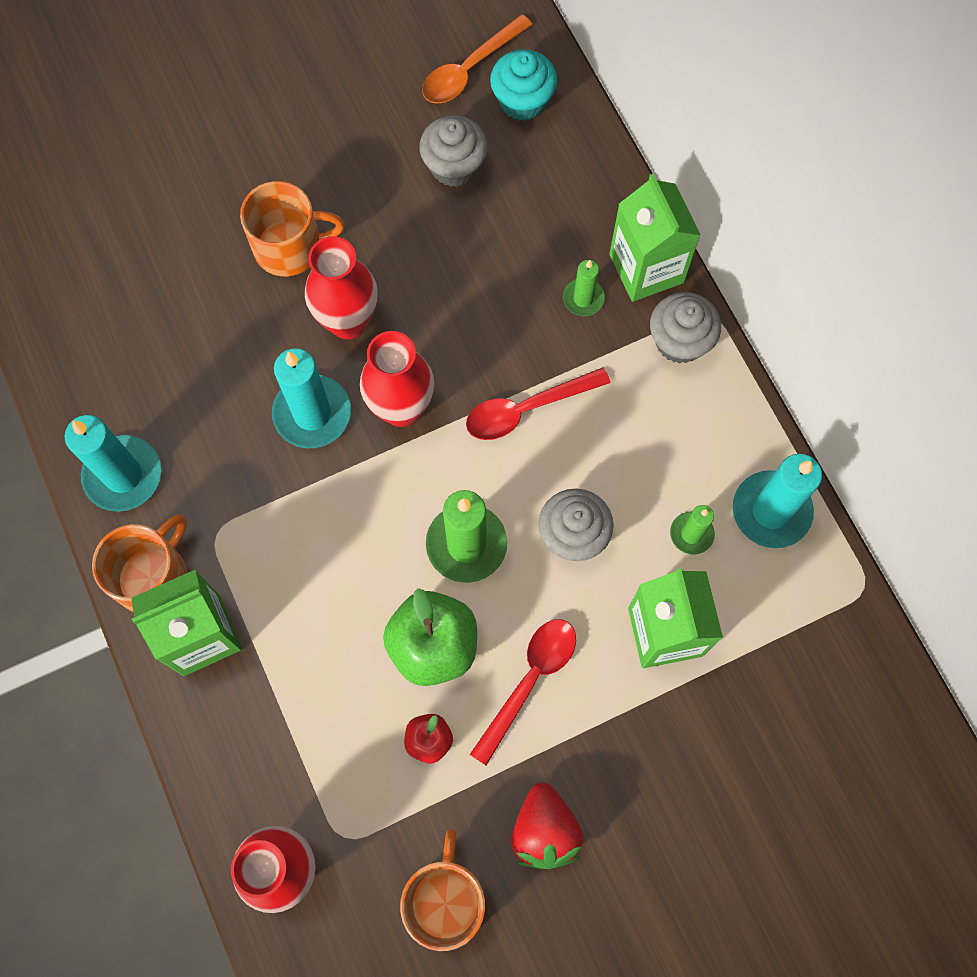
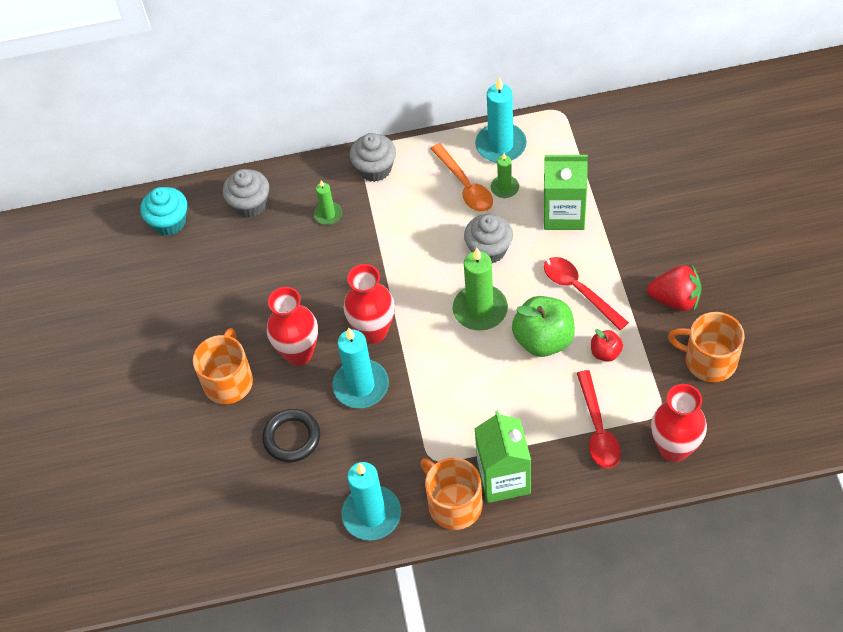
camera: 70 degrees left, 15 degrees down
grey cupcake [419,115,488,187] -> grey cupcake moved to [222,169,269,218]
orange spoon [422,14,533,104] -> orange spoon moved to [431,143,493,212]
red spoon [466,367,610,440] -> red spoon moved to [577,370,621,468]
green carton [609,174,701,302] -> none
none -> black ring [262,409,320,462]

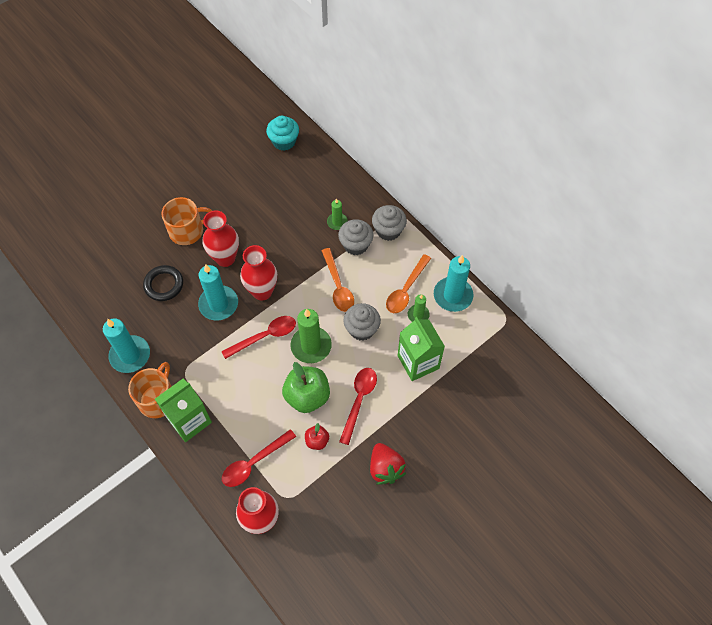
camera: 55 degrees right, 5 degrees up
grey cupcake [222,169,269,218] -> grey cupcake moved to [338,219,373,255]
orange mug [668,312,745,382] -> none
none -> red spoon [221,316,296,359]
none -> orange spoon [321,248,354,312]

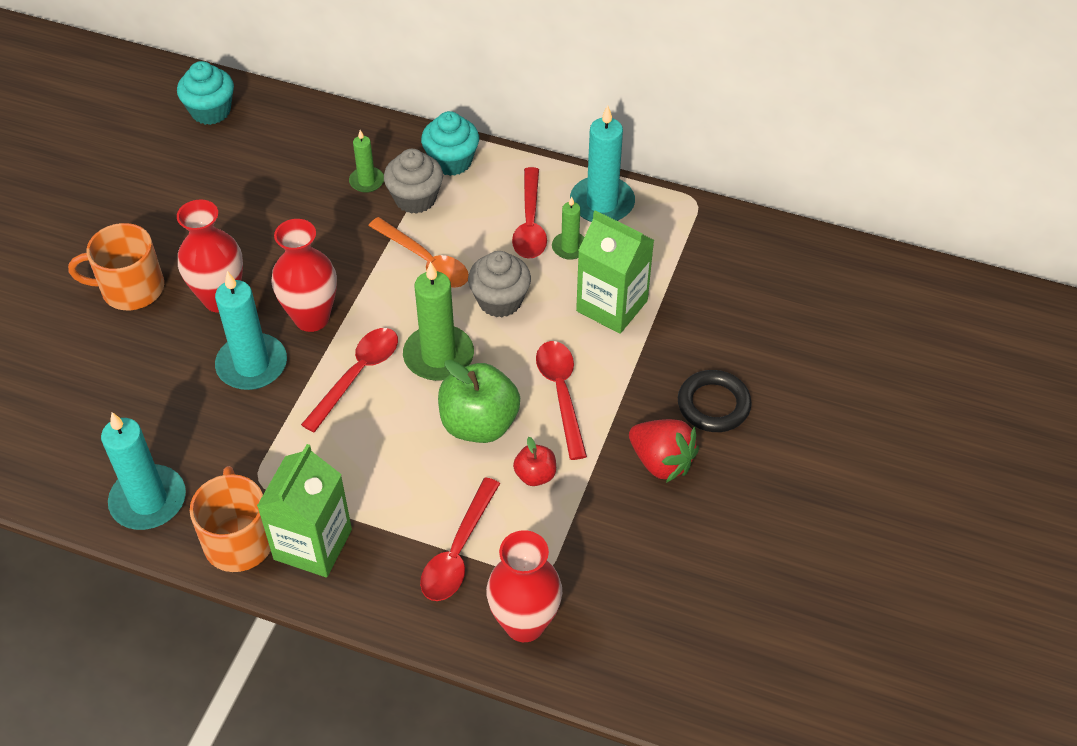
camera: 30 degrees left, 10 degrees down
black ring [143,265,183,301] -> black ring moved to [678,370,752,432]
orange mug [161,197,212,245] -> orange mug turned 135 degrees counterclockwise [68,223,164,310]
grey cupcake [372,205,407,241] -> turquoise cupcake [421,111,479,176]
orange spoon [386,254,431,313] -> red spoon [512,167,547,259]

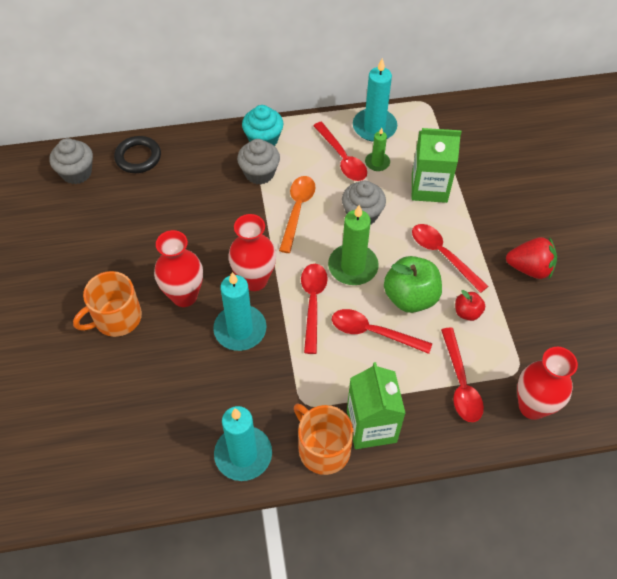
camera: 30 degrees left, 5 degrees up
turquoise cupcake [177,61,234,125] -> grey cupcake [49,138,93,184]
green candle [349,130,384,193] -> none
orange spoon [368,217,469,288] -> orange spoon turned 90 degrees counterclockwise [279,176,316,253]
black ring [678,370,752,432] -> black ring moved to [114,136,161,173]
none -> red spoon [332,309,432,354]

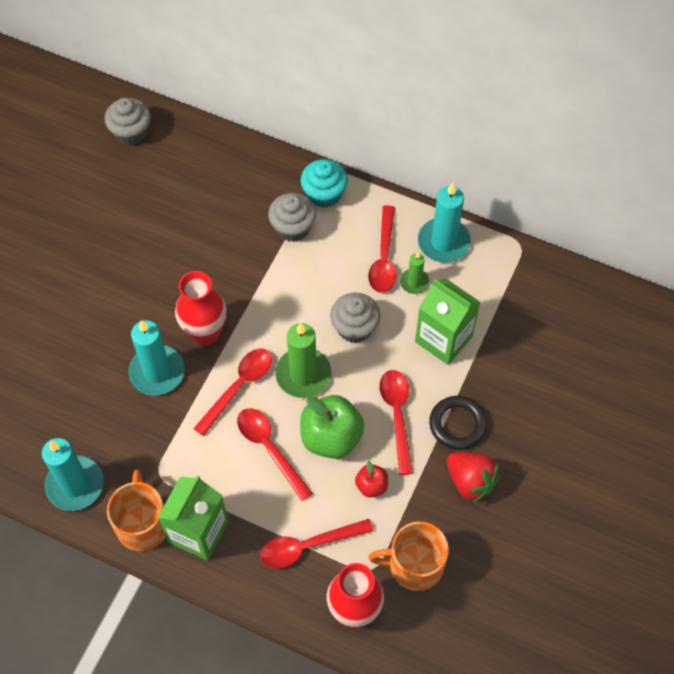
camera: 35 degrees right, 5 degrees up
orange mug [73,271,142,337] -> orange mug moved to [369,521,449,591]
black ring [114,136,161,173] -> black ring moved to [429,396,487,450]
red vase [154,230,203,307] -> none
orange spoon [279,176,316,253] -> none
red spoon [441,328,484,422] -> red spoon turned 45 degrees clockwise [260,519,373,568]

